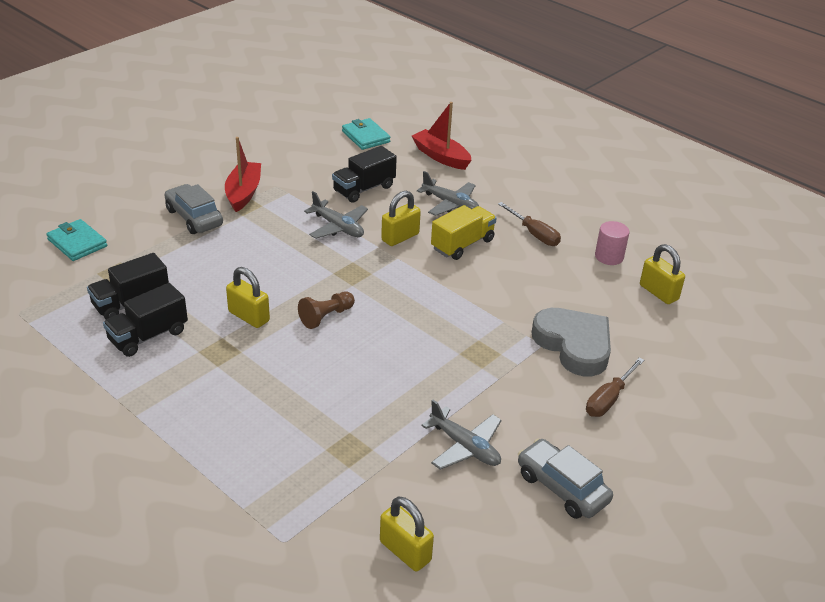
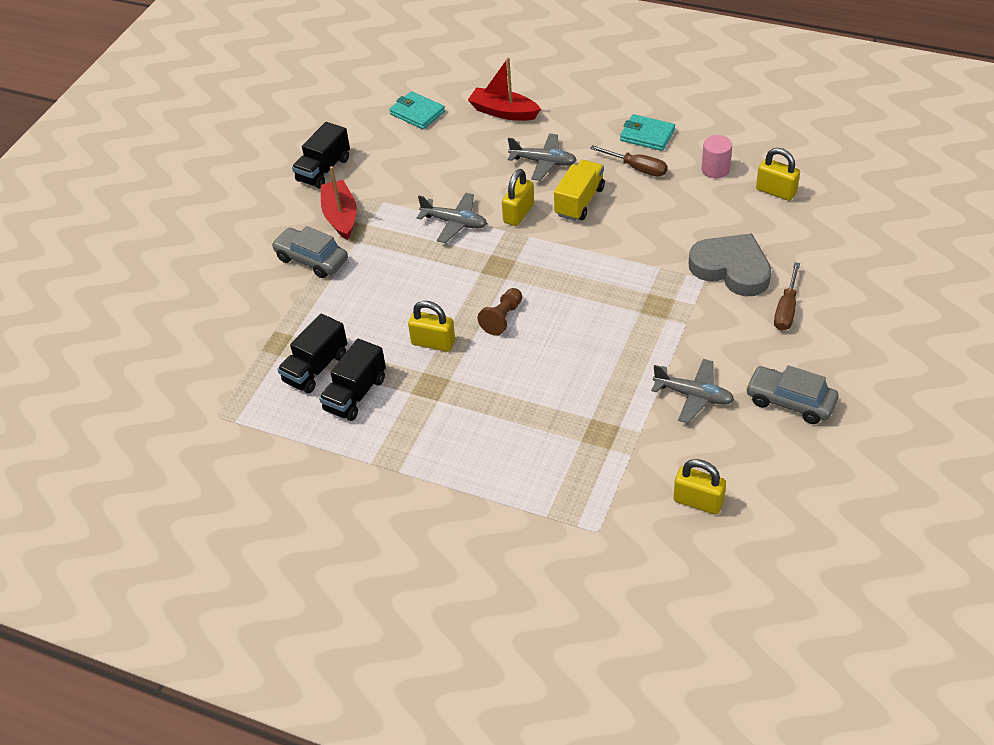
camera: 15 degrees left, 10 degrees up
turquoise wallet [46,219,107,261] -> turquoise wallet moved to [620,114,675,151]
black truck [332,146,397,203] -> black truck moved to [292,122,350,189]

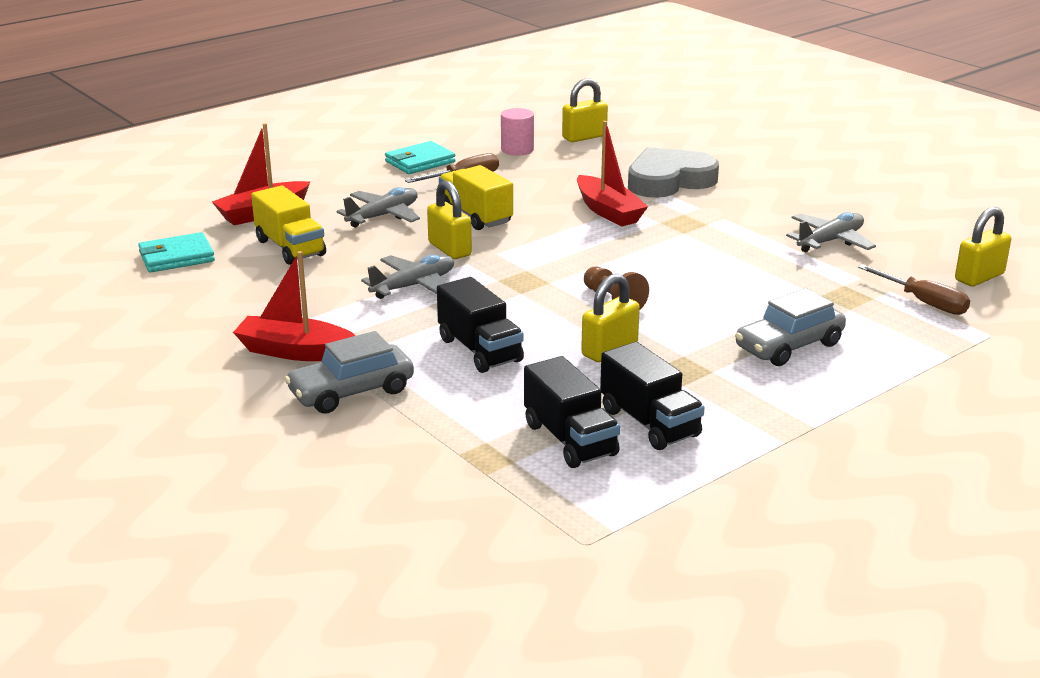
camera: 65 degrees left, 20 degrees down
black truck [292,122,350,189] -> black truck moved to [437,277,524,373]
grey car [745,365,839,424] -> grey car moved to [735,288,846,366]
brown screwdriver [774,262,800,331] -> brown screwdriver moved to [858,264,970,315]
none -> yellow truck [251,185,326,265]
none -> red boat [577,121,648,227]

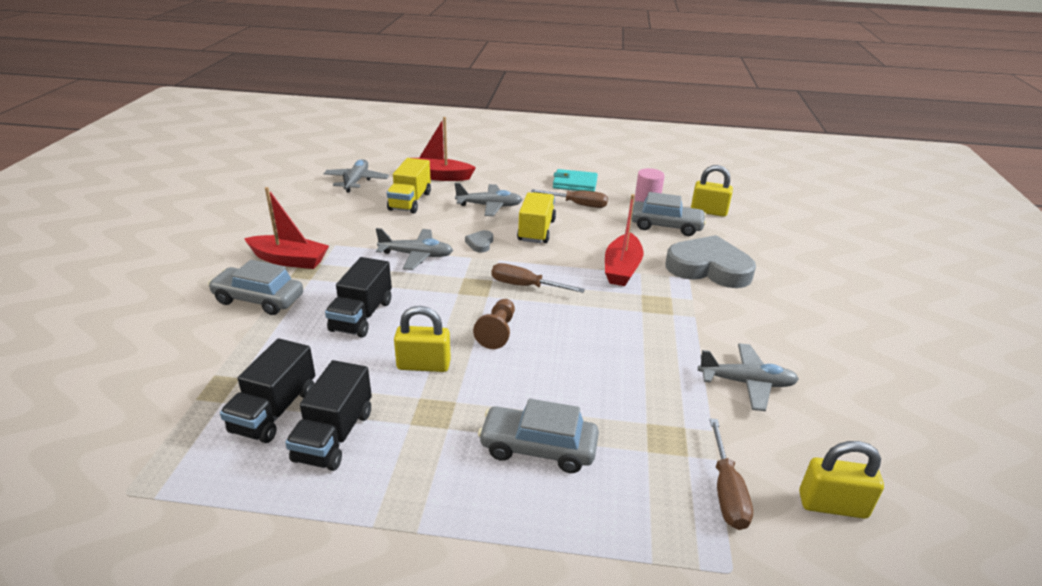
camera: 45 degrees right, 5 degrees up
turquoise wallet [138,232,215,273] -> grey plane [323,159,389,193]
red boat [233,251,356,361] -> red boat turned 135 degrees clockwise [244,187,329,269]
yellow padlock [427,180,472,259] -> grey heart [465,230,493,252]
none -> brown screwdriver [492,263,585,293]
none -> grey car [631,192,706,236]

